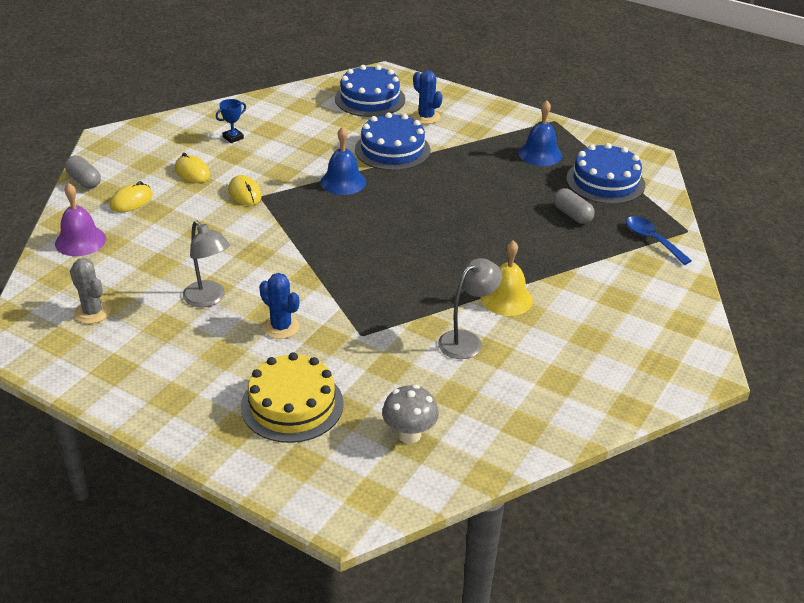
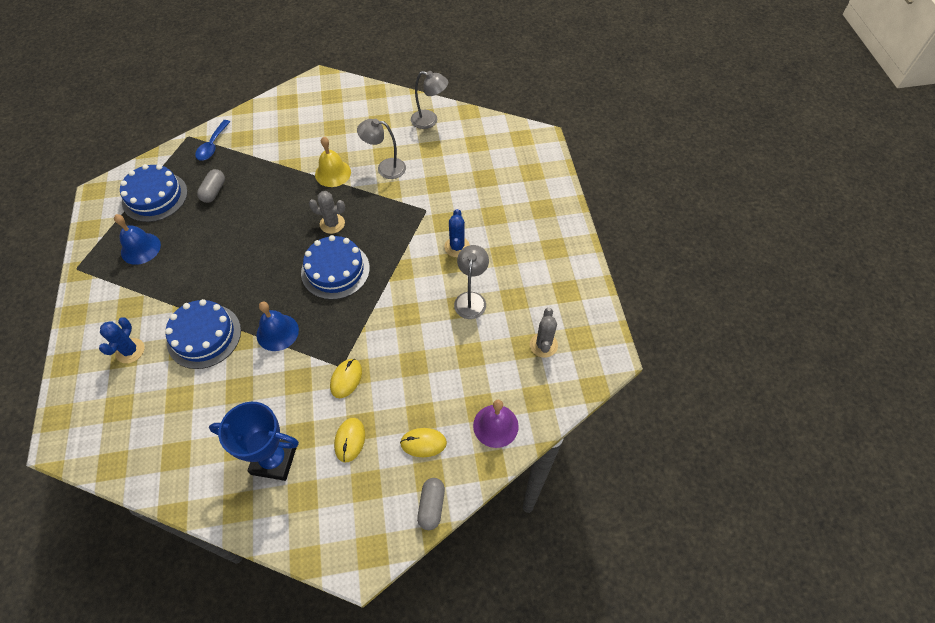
camera: 130 degrees left, 20 degrees up
blue trophy [216,99,246,143] -> blue trophy [209,402,299,481], size x2.22
yellow cake [241,352,344,443] -> none
blue cake [335,65,405,117] -> blue cake moved to [301,235,370,300]
grey mushroom [382,385,439,444] -> none
none -> grey cactus [309,191,345,234]
none -> grey lamp [411,71,448,129]

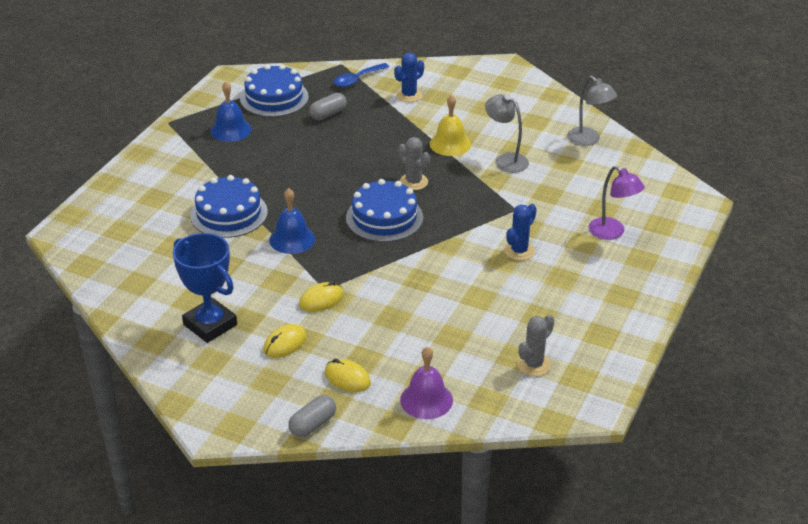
camera: 35 degrees right, 20 degrees down
blue cactus [99,317,144,363] -> blue cactus moved to [394,52,424,102]
grey lamp [454,245,489,319] -> none
none -> purple lamp [588,166,645,240]

